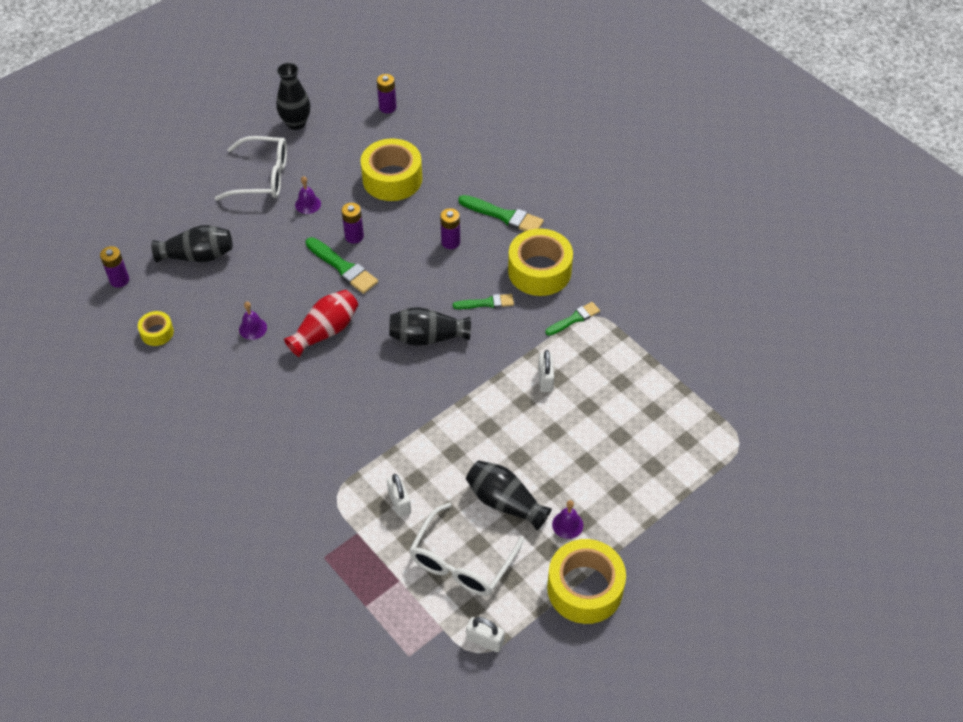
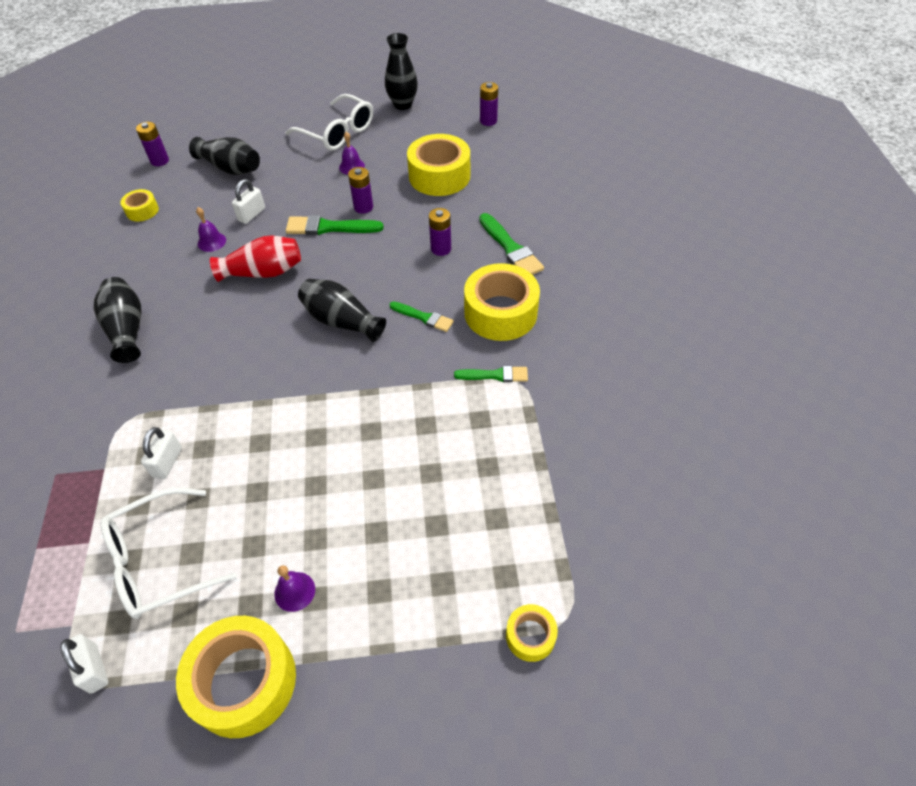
camera: 35 degrees right, 0 degrees up
green brush [305,237,378,294] -> green brush turned 105 degrees clockwise [286,215,384,235]
black vase [466,460,552,530] -> black vase moved to [94,277,141,363]
white padlock [538,350,554,392] -> white padlock moved to [232,179,265,224]
none -> yellow tape [506,604,558,662]

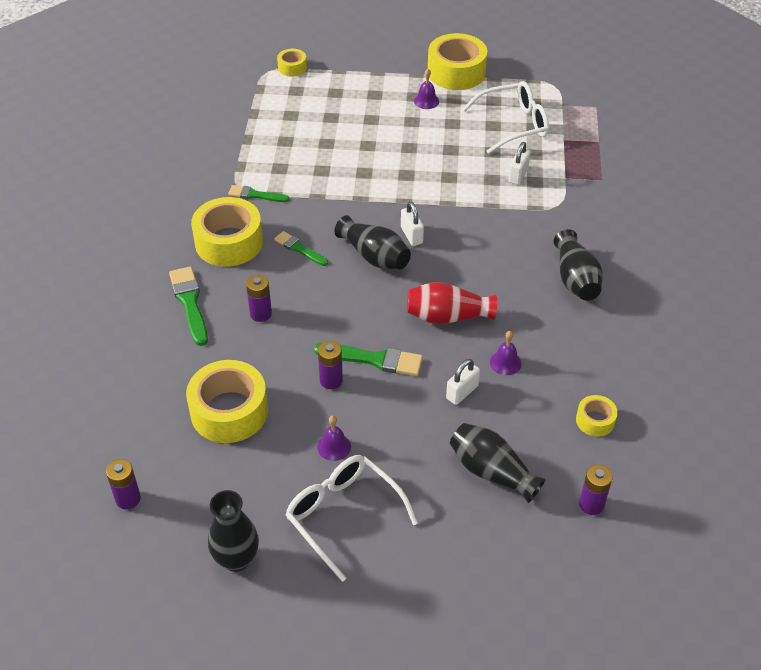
camera: 170 degrees left, 5 degrees down
white padlock [60,634,108,694] -> white padlock moved to [401,201,424,246]

